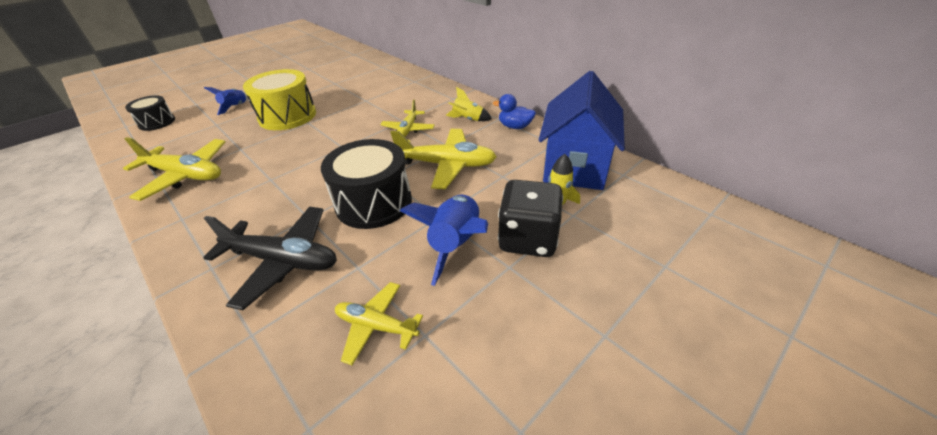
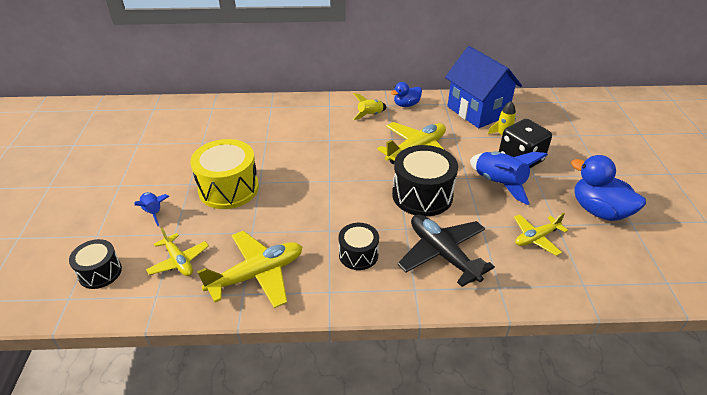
camera: 50 degrees left, 0 degrees up
black plane [203,206,337,310] -> black plane turned 90 degrees counterclockwise [397,214,495,287]
yellow plane [380,100,435,137] -> yellow plane moved to [146,228,209,276]
none -> black drum [338,223,379,270]
none -> blue duck [571,155,646,221]

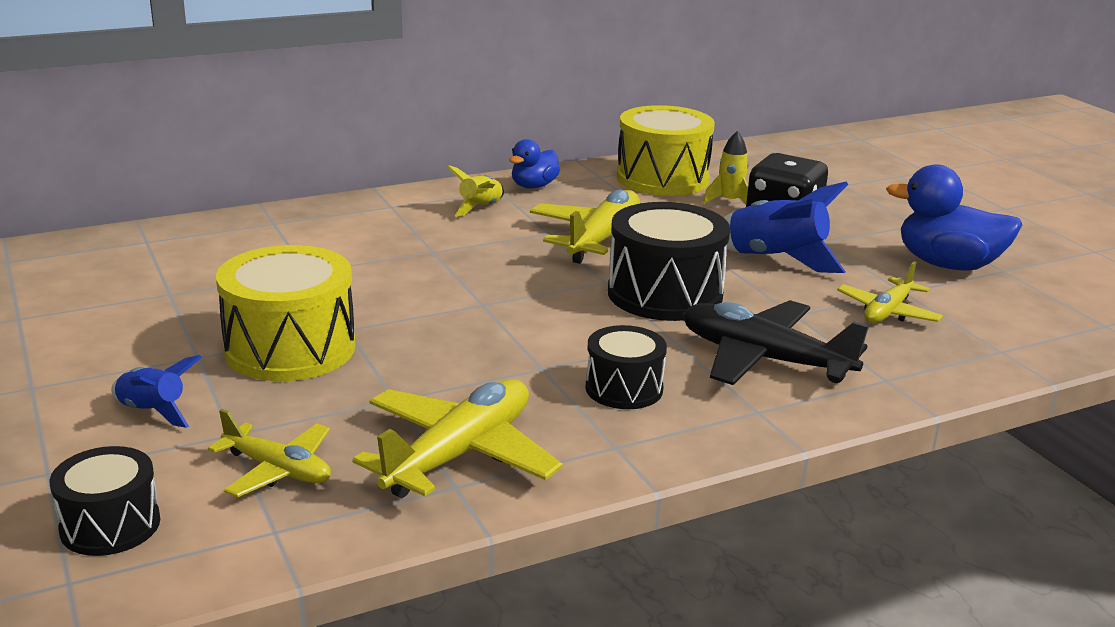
camera: 25 degrees left, 15 degrees down
blue house [445,46,522,128] -> yellow drum [617,105,715,196]

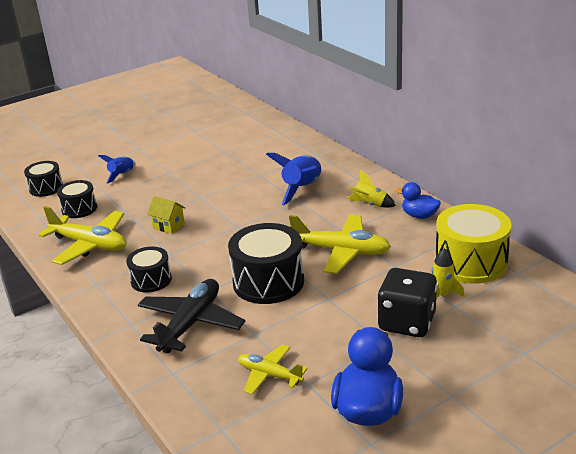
camera: 85 degrees right, 5 degrees up
yellow plane [208,409,331,497] -> black drum [57,180,97,218]
yellow drum [216,245,355,381] -> none
blue rocket [723,181,848,273] -> blue rocket moved to [266,153,321,205]
none -> yellow house [147,196,185,234]

